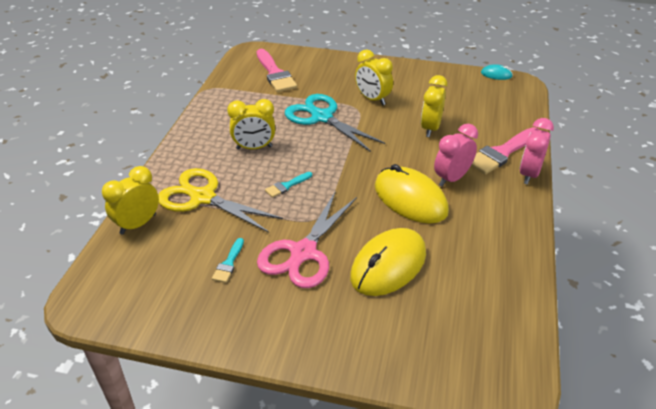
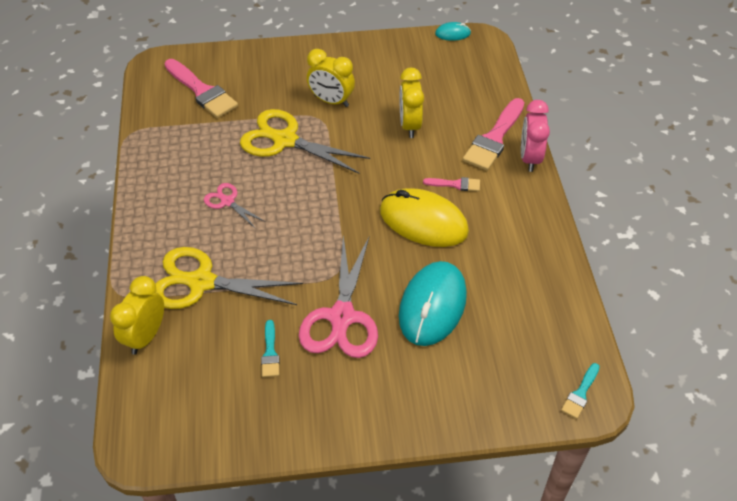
camera: 20 degrees left, 10 degrees up
yellow clock [227,99,275,150] -> pink scissors [204,183,264,229]
turquoise brush [265,172,312,198] -> turquoise brush moved to [561,363,600,419]
turquoise scissors [285,94,385,152] -> yellow scissors [240,109,370,174]
yellow mouse [350,228,426,296] -> turquoise mouse [399,261,467,346]
pink clock [434,124,478,187] -> pink brush [423,177,480,191]

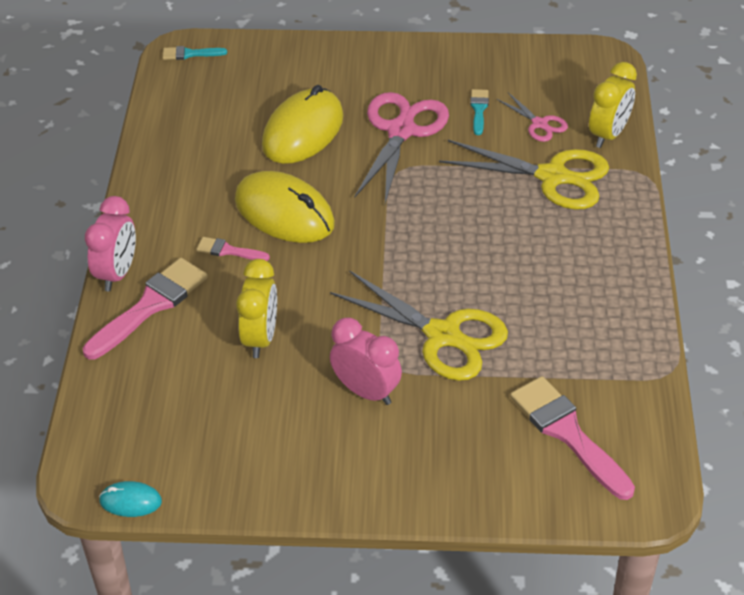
camera: 170 degrees left, 5 degrees down
pink scissors [204,183,264,229] -> pink scissors moved to [497,93,568,142]
yellow clock [307,49,355,107] -> pink clock [330,317,402,405]
turquoise mouse [399,261,467,346] -> yellow mouse [262,85,343,164]
turquoise brush [561,363,600,419] -> turquoise brush turned 135 degrees counterclockwise [163,46,227,60]

